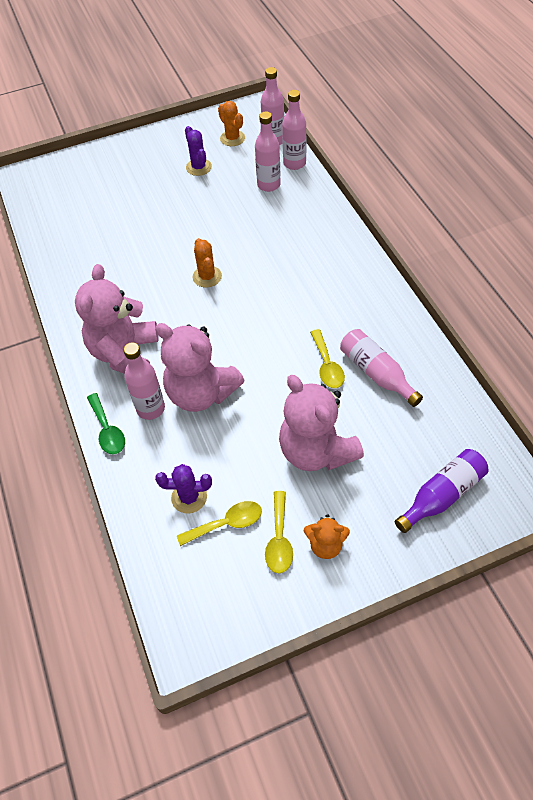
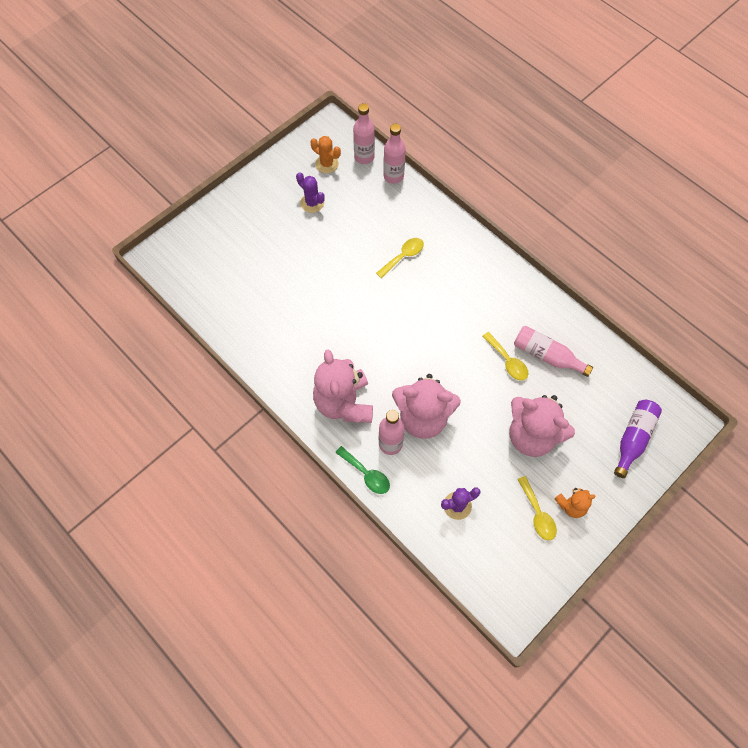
camera: 25 degrees left, 10 degrees up
yellow spoon [177,501,262,546] -> yellow spoon moved to [376,238,424,278]
orange cactus [193,238,222,288] -> none
pink bottle [255,111,281,192] -> none

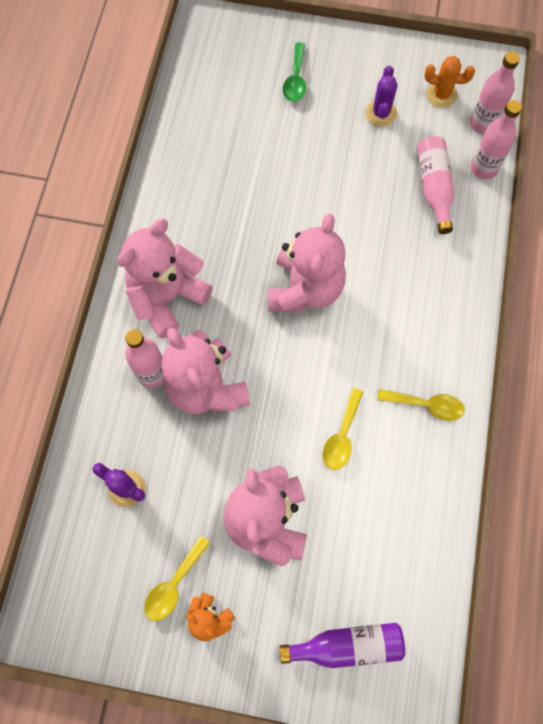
camera: 55 degrees right, 5 degrees up
orange cactus [310,136,341,173] -> orange cactus turned 75 degrees counterclockwise [424,56,475,108]
green spoon [335,446,390,494] -> green spoon moved to [283,42,306,102]
yellow spoon [376,238,424,278] -> yellow spoon moved to [377,389,465,421]
pink bottle [514,326,593,377] -> pink bottle moved to [417,136,454,234]
none -> pink teddy bear [268,214,346,312]

